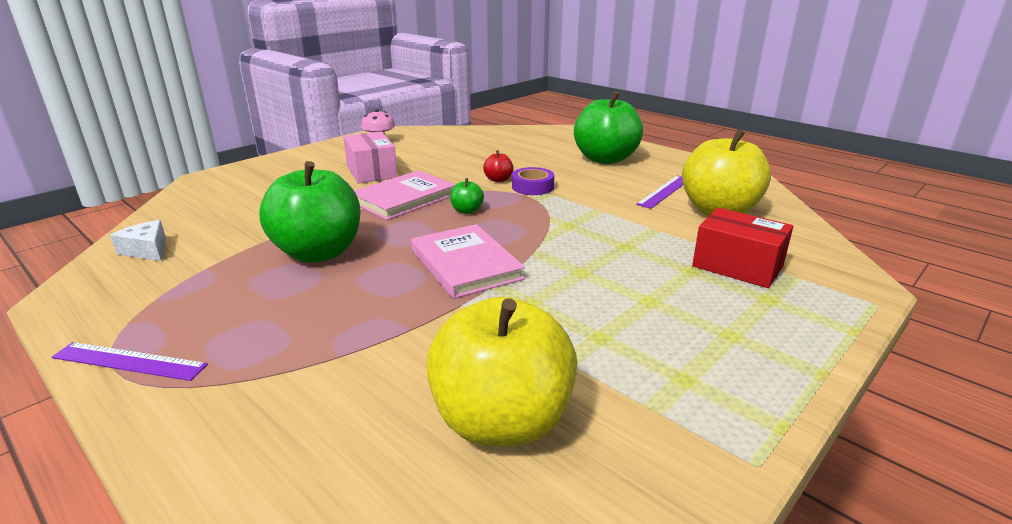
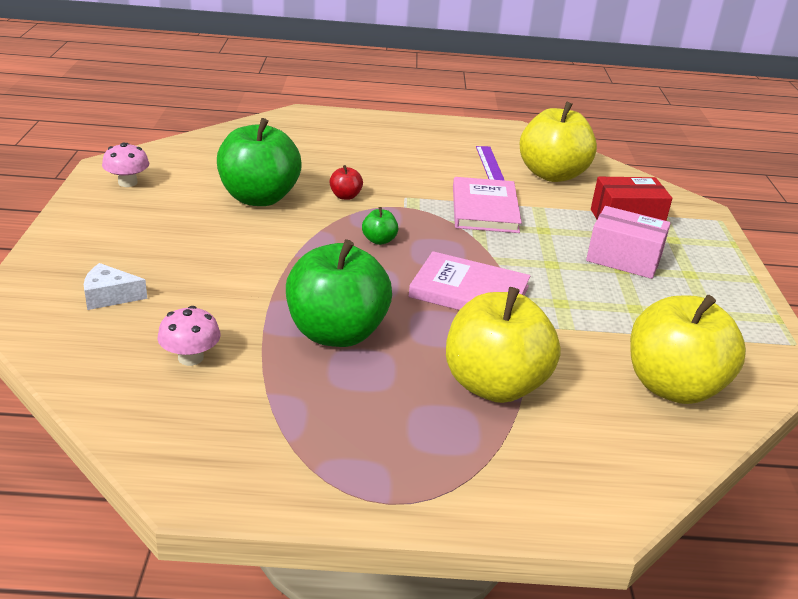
camera: 45 degrees left, 5 degrees up
purple ruler [51,342,208,381] -> none
white cheese [110,220,166,261] -> white cheese moved to [84,263,147,310]
pink box [343,131,398,183] -> pink box moved to [586,206,671,279]
pink book [354,170,456,220] -> pink book moved to [453,177,522,233]
purple tape [512,167,554,195] -> none
green apple [574,91,643,164] -> green apple moved to [217,118,302,206]
none -> pink mushroom [157,306,221,366]
none -> yellow apple [446,287,561,403]

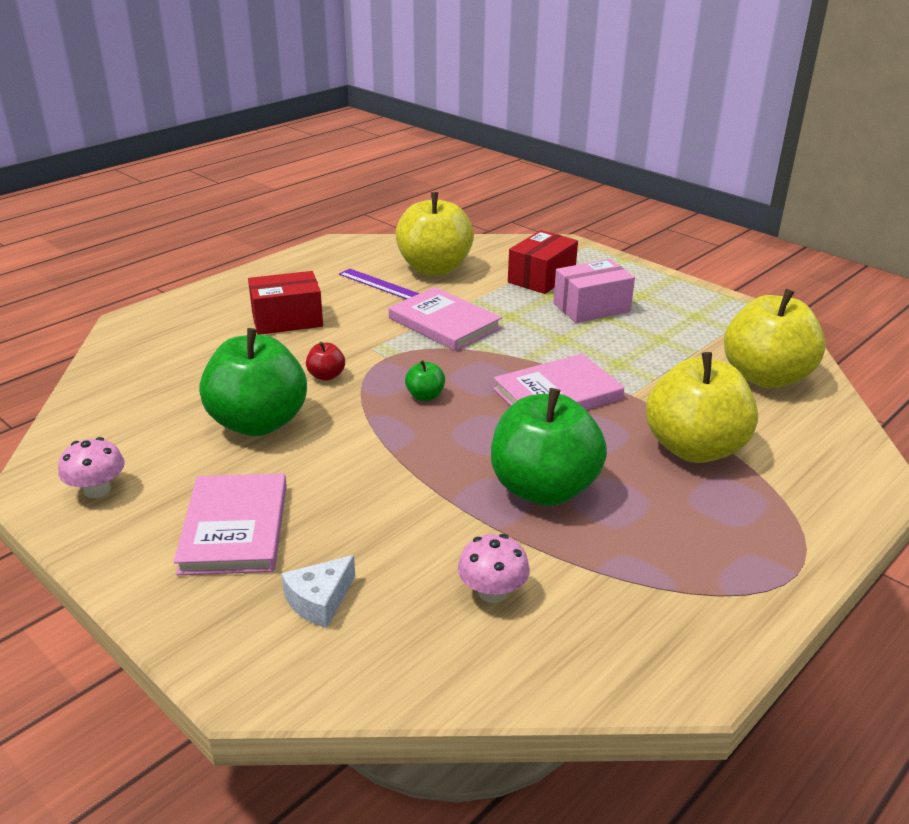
camera: 45 degrees left, 0 degrees up
none -> pink book [174,473,287,575]
none -> red box [248,271,323,335]

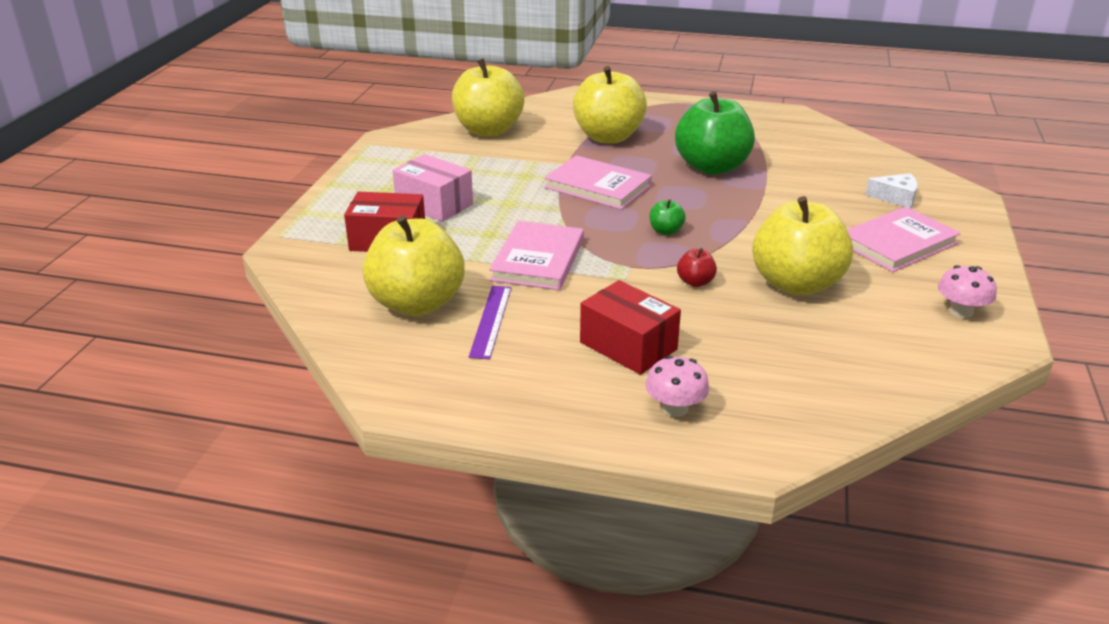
camera: 120 degrees left, 0 degrees up
green apple [199,328,307,436] -> yellow apple [752,196,853,296]
pink mushroom [458,534,530,603] -> pink mushroom moved to [645,355,709,417]

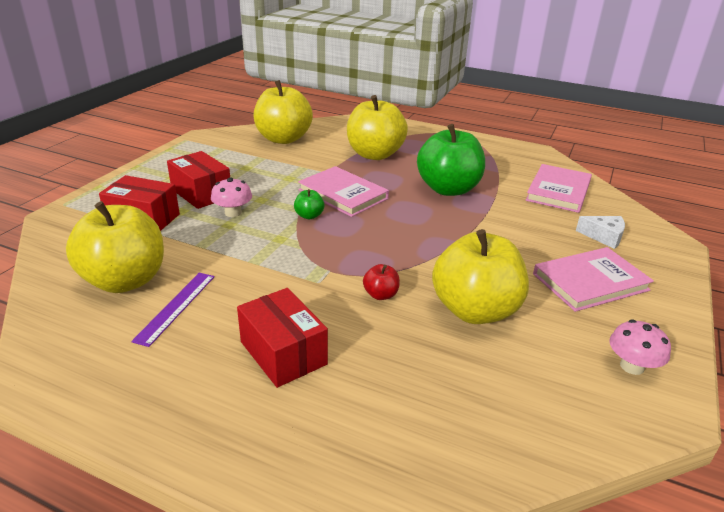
camera: 10 degrees right, 0 degrees up
pink box [392,154,473,222] -> red box [167,151,230,209]
pink book [489,221,584,290] -> pink book moved to [526,164,592,213]
pink mushroom [645,355,709,417] -> pink mushroom moved to [211,177,252,217]
green apple [649,199,686,235] -> green apple moved to [294,189,324,219]

